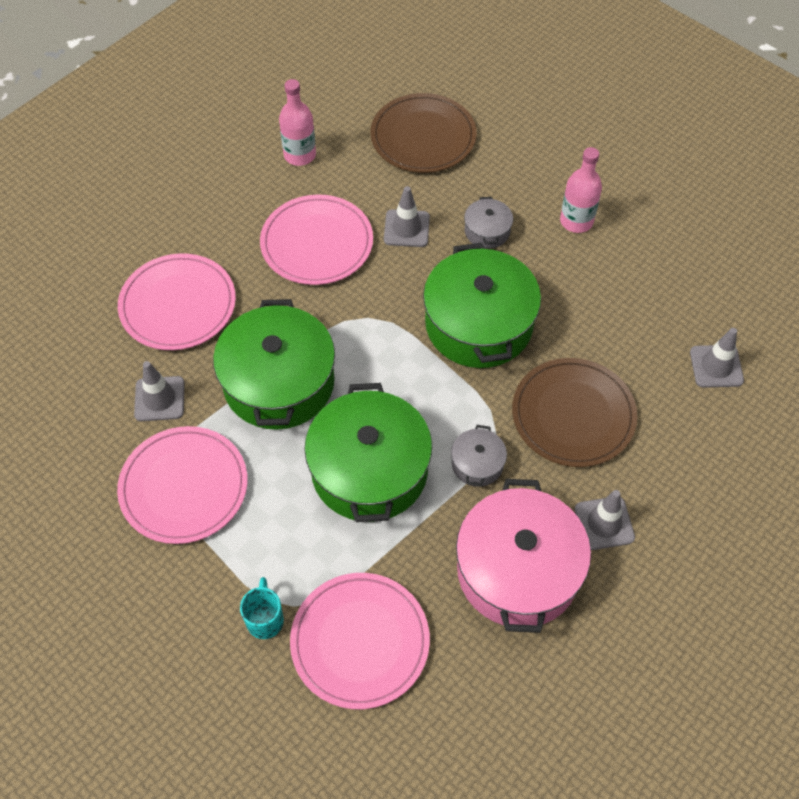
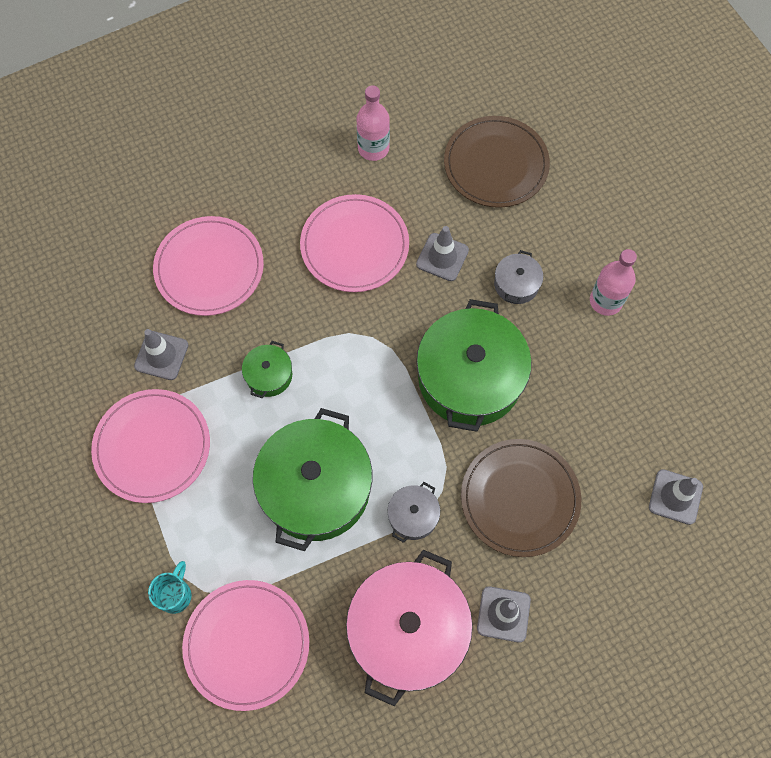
camera: 20 degrees right, 10 degrees up
green pot [213,299,335,430] -> green pot [242,341,292,398], size x0.45

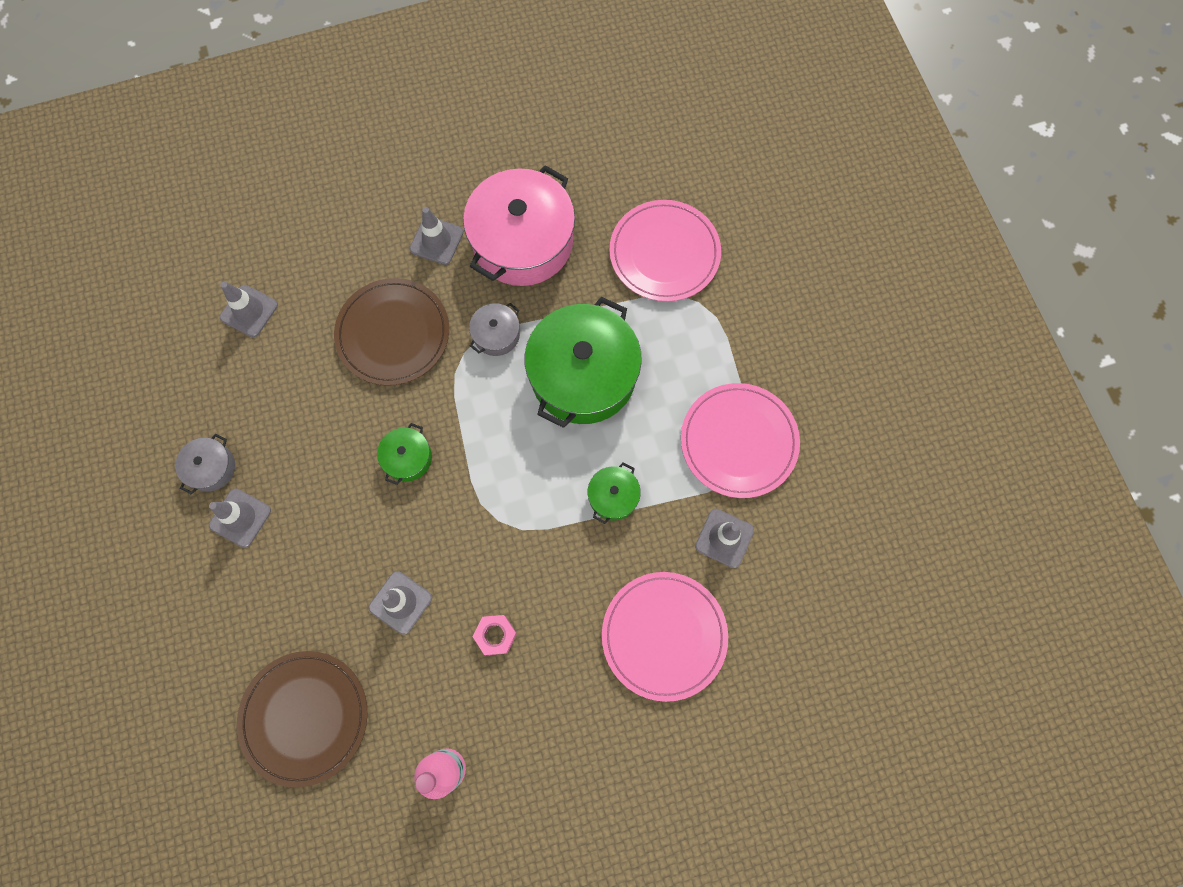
camera: 170 degrees left, 5 degrees up
turquoise mug [148,561,191,614] -> none
pink plate [300,194,409,292] -> pink nut [473,615,517,655]
green pot [417,299,532,432] -> green pot [377,423,432,485], size x0.45
grey pot [494,250,543,304] -> grey pot moved to [175,434,235,494]
pink bottle [590,249,637,316] -> grey traffic cone [209,488,271,548]

